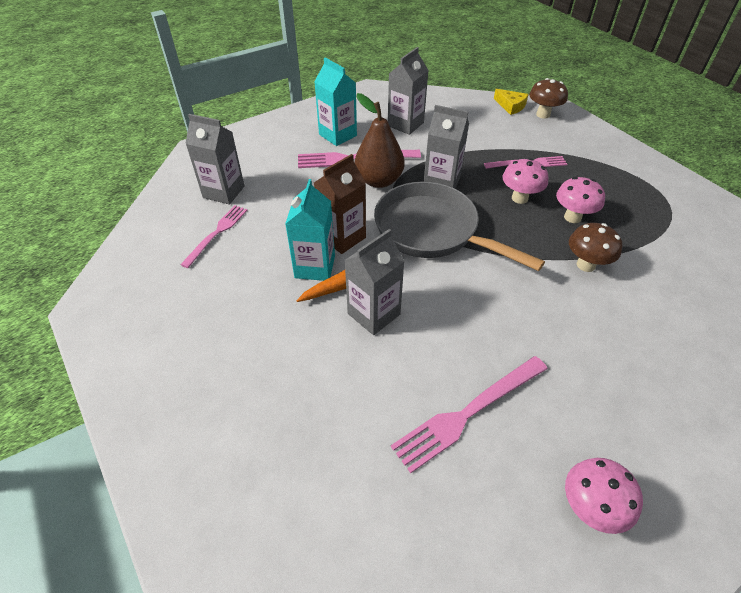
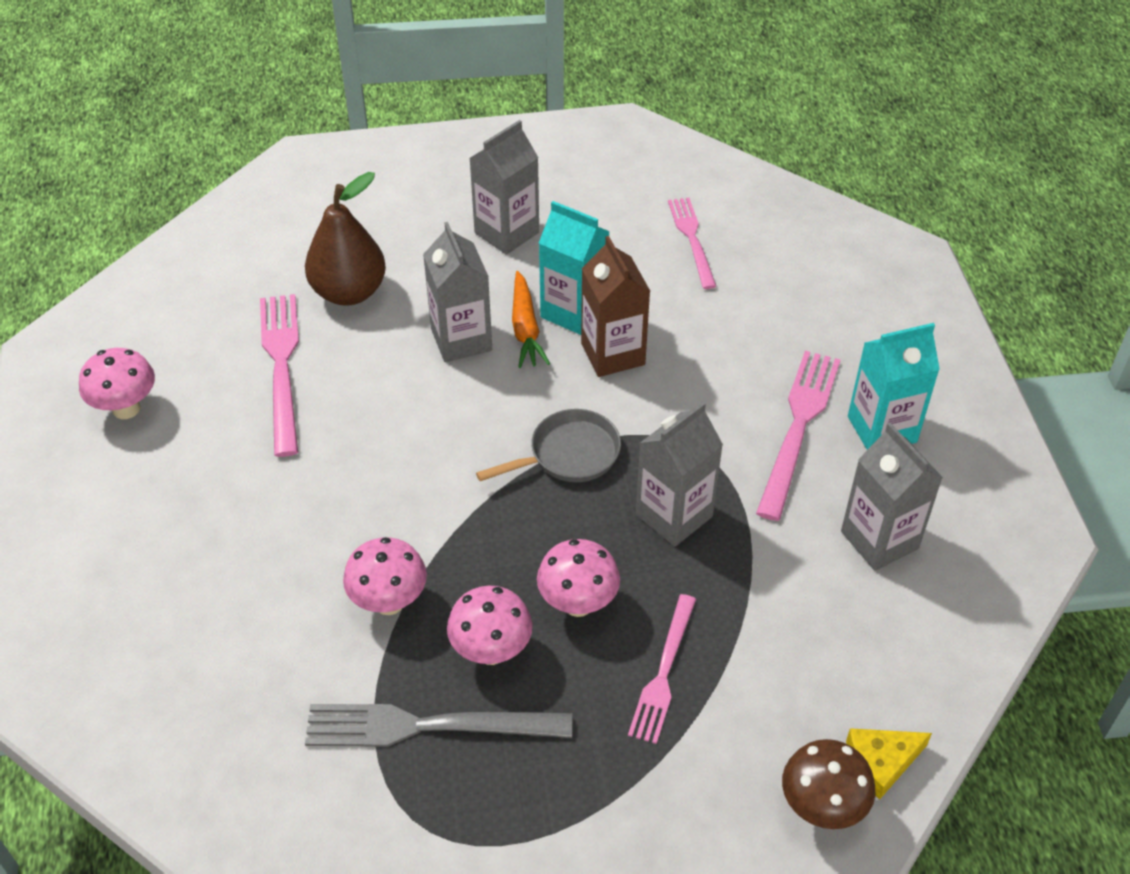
camera: 115 degrees right, 0 degrees up
pink fork [180,205,248,268] -> pink fork turned 150 degrees counterclockwise [668,198,717,289]
grey carton [185,114,245,205] -> grey carton moved to [469,120,539,255]
brown pear [355,93,405,188] -> brown pear moved to [305,172,386,306]
grey pan [374,182,545,271] -> grey pan [476,409,621,482], size x0.54
brown mushroom [569,223,622,272] -> pink mushroom [343,537,427,615]
none -> grey fork [305,704,572,747]

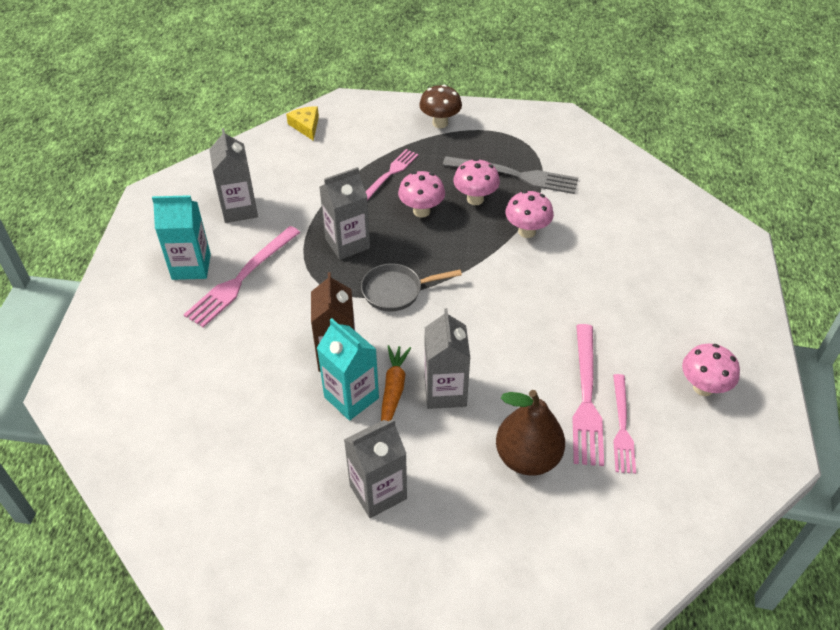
camera: 165 degrees left, 0 degrees up
pink fork [668,198,717,289] -> pink fork moved to [613,374,636,474]
brown mushroom [782,739,875,829] -> brown mushroom moved to [419,85,462,128]
yellow cheese [846,728,932,800] -> yellow cheese turned 105 degrees counterclockwise [286,106,319,141]

